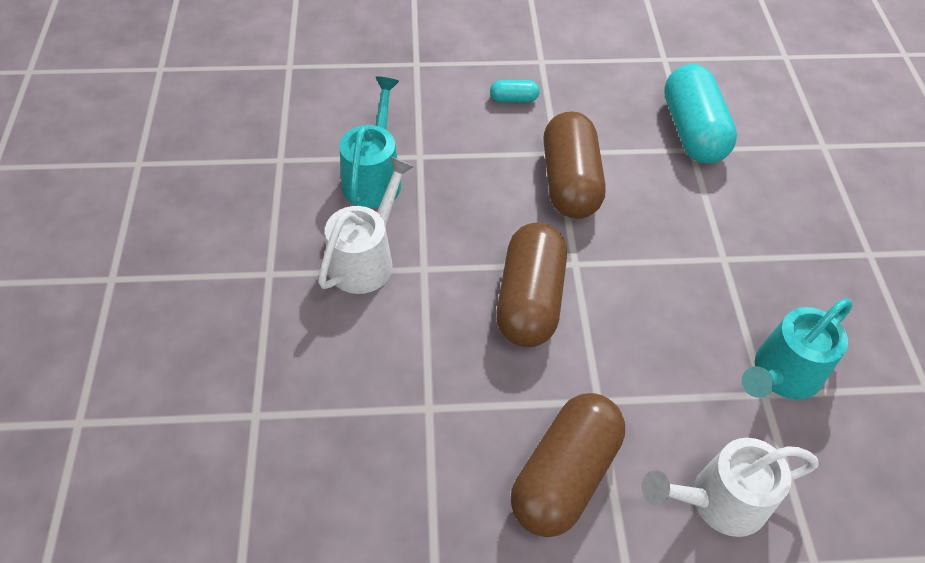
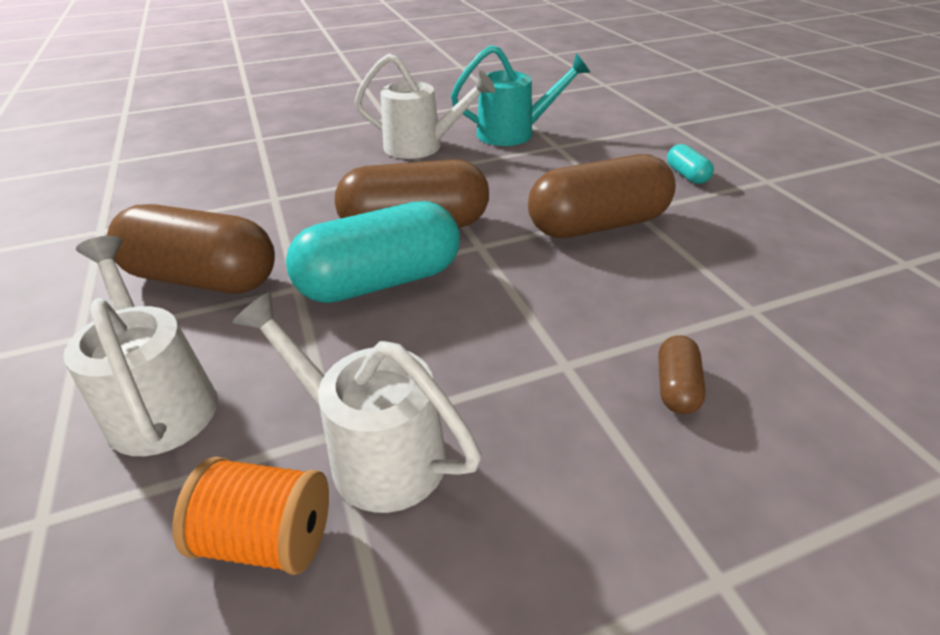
camera: 75 degrees right, 15 degrees down
turquoise capsule [664,64,737,163] -> turquoise capsule moved to [286,201,460,303]
turquoise watering can [742,298,853,400] -> white watering can [232,292,481,513]
none -> orange spool [172,457,329,575]
none -> brown capsule [658,335,706,414]

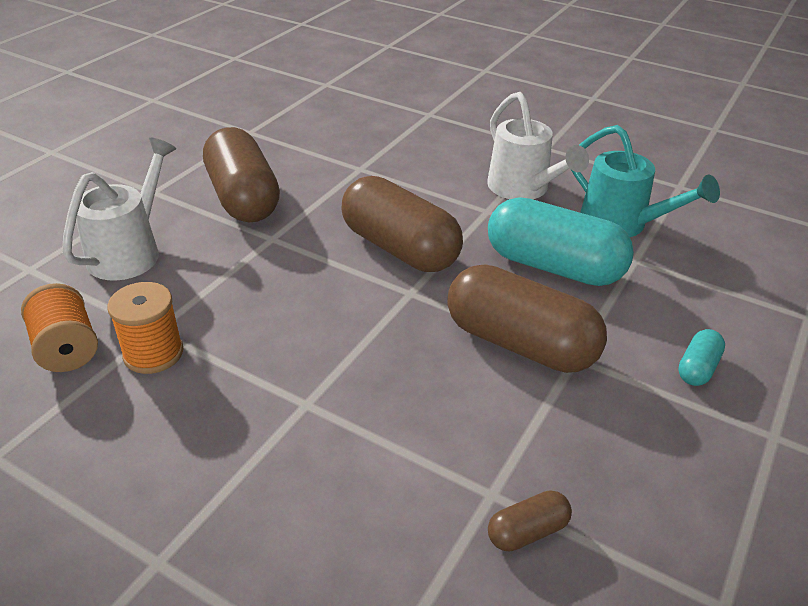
camera: 50 degrees right, 0 degrees up
white watering can [232,292,481,513] -> orange spool [108,282,183,374]
turquoise capsule [286,201,460,303] -> turquoise capsule moved to [488,197,634,286]
brown capsule [658,335,706,414] -> brown capsule moved to [488,490,572,551]

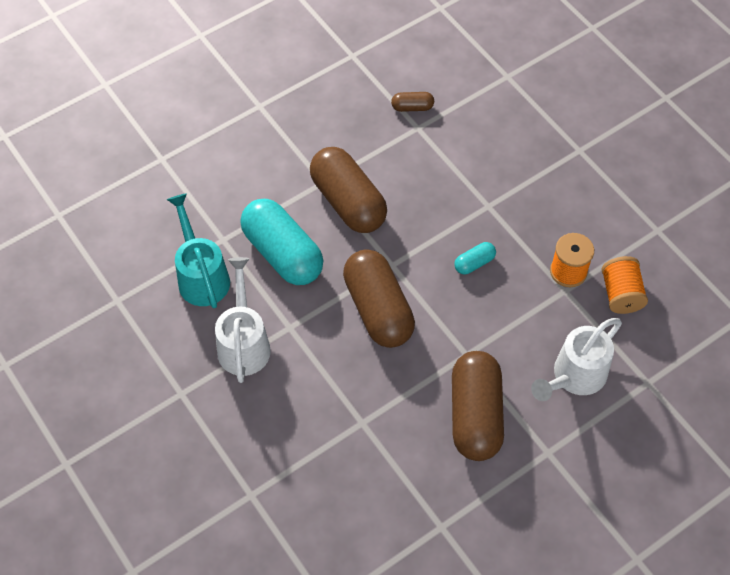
camera: 155 degrees left, 20 degrees up
turquoise capsule [678,329,725,386] -> turquoise capsule moved to [454,242,496,274]

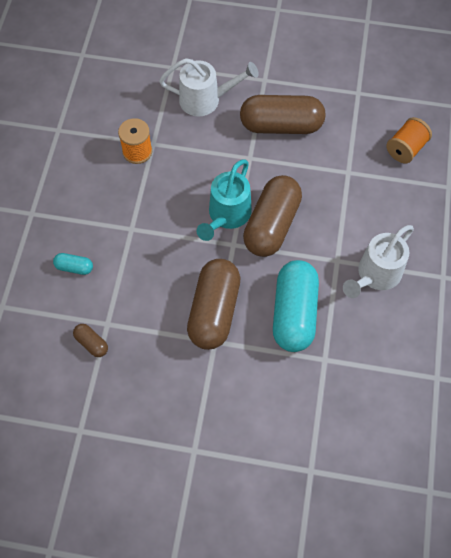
camera: 135 degrees left, 5 degrees up
turquoise watering can [167,193,230,308] -> turquoise watering can moved to [197,159,252,241]
brown capsule [452,351,504,461] -> brown capsule turned 45 degrees clockwise [240,95,326,134]
turquoise capsule [454,242,496,274] -> turquoise capsule moved to [53,253,93,275]
orange spool [601,256,648,314] -> orange spool moved to [386,117,432,163]

